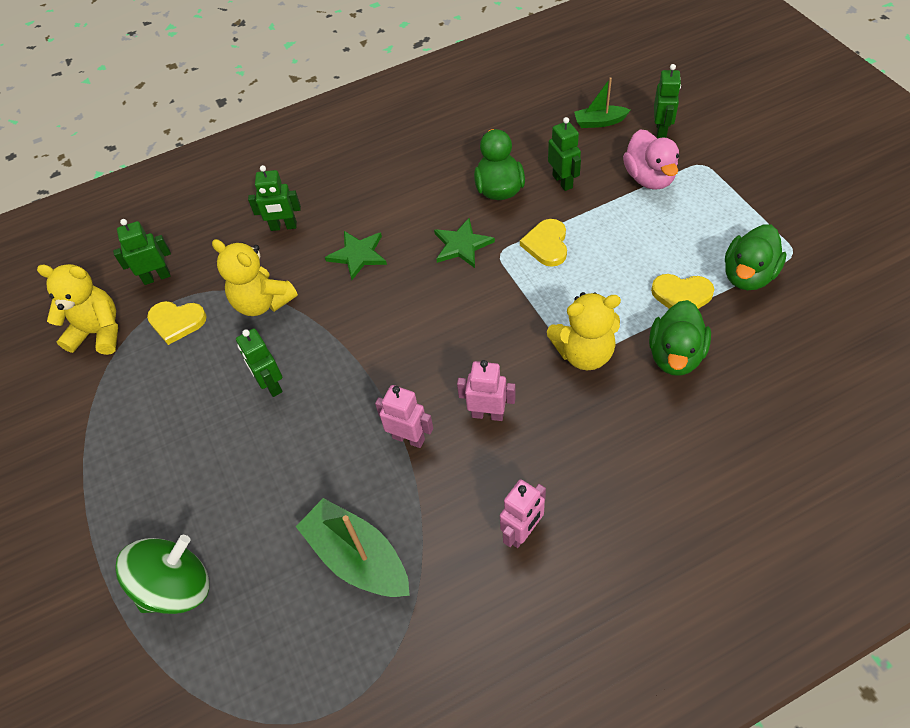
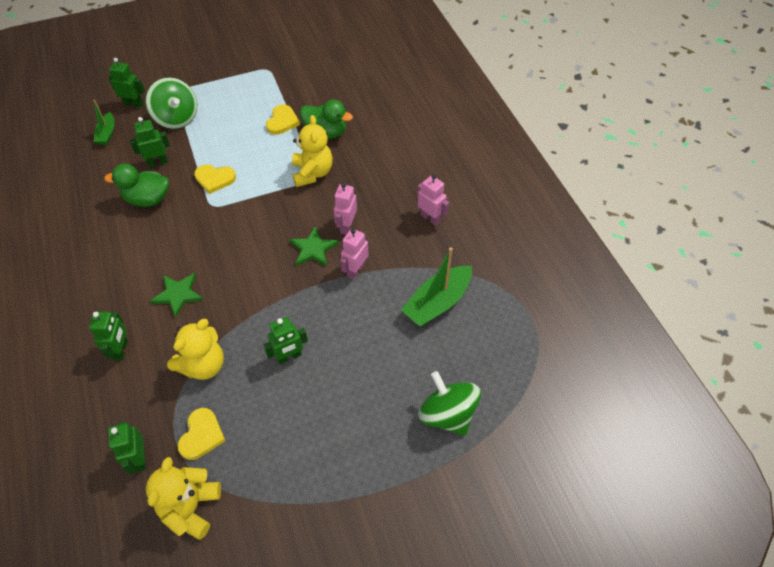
camera: 90 degrees left, 0 degrees up
green star [434,218,495,268] -> green star moved to [289,226,339,266]
pink duck [623,129,679,190] -> green spinning top [145,77,197,129]
green duck [725,224,786,290] -> none

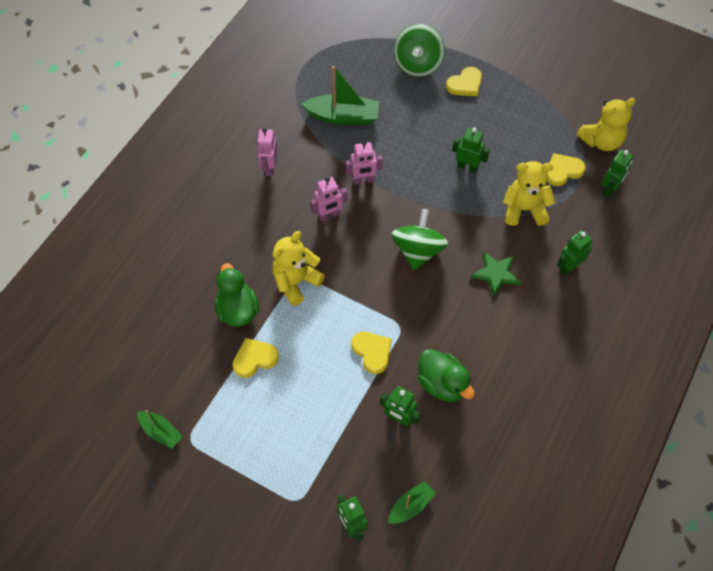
camera: 130 degrees left, 5 degrees up
green spinning top [145,77,197,129] -> green spinning top moved to [391,209,448,270]
green star [289,226,339,266] -> none
none -> green boat [137,410,182,449]
none -> yellow heart [446,67,482,96]

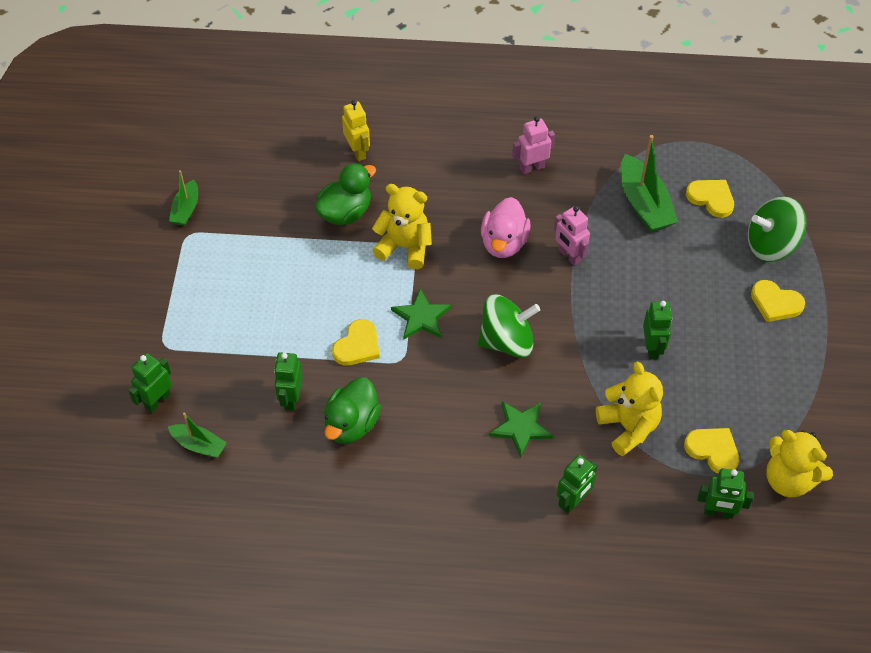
camera: 65 degrees right, 5 degrees down
yellow heart [232,338,279,378] -> yellow heart moved to [686,180,734,218]
pink robot [311,177,347,222] -> pink duck [481,197,531,258]
green robot [557,230,592,276] -> green robot turned 105 degrees clockwise [557,455,598,513]
none -> yellow robot [342,100,370,161]
none -> green star [391,288,451,339]

